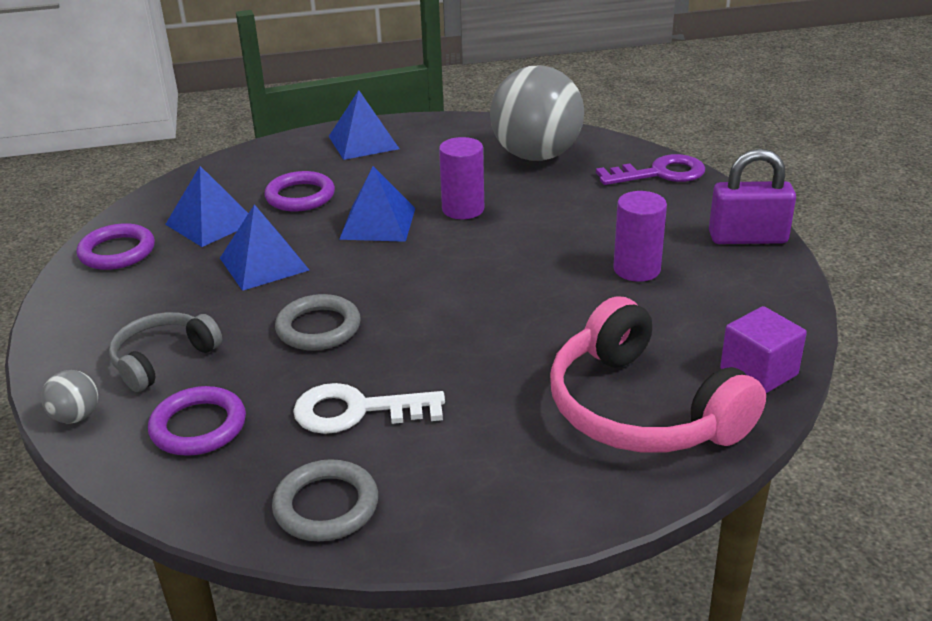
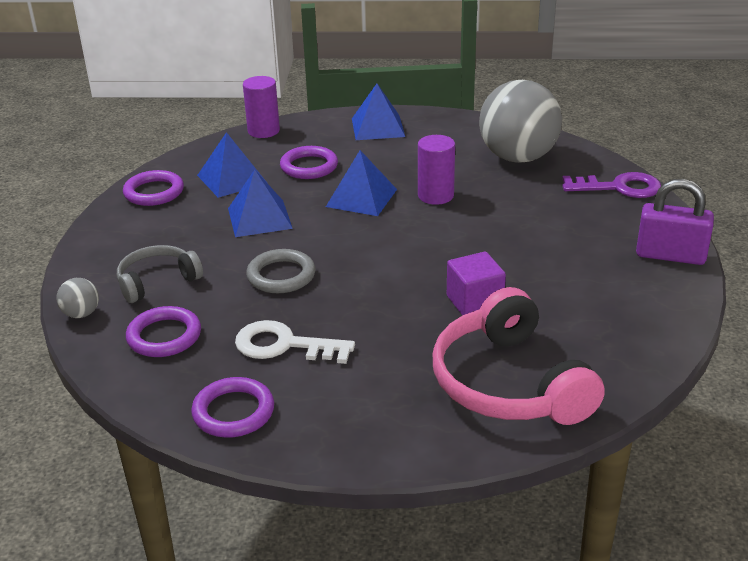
camera: 15 degrees right, 0 degrees up
grey ring [272,459,378,541] -> purple ring [191,377,274,438]
purple cylinder [613,191,667,282] -> purple cylinder moved to [243,76,280,138]
purple cube [720,306,807,393] -> purple cube moved to [447,252,506,316]

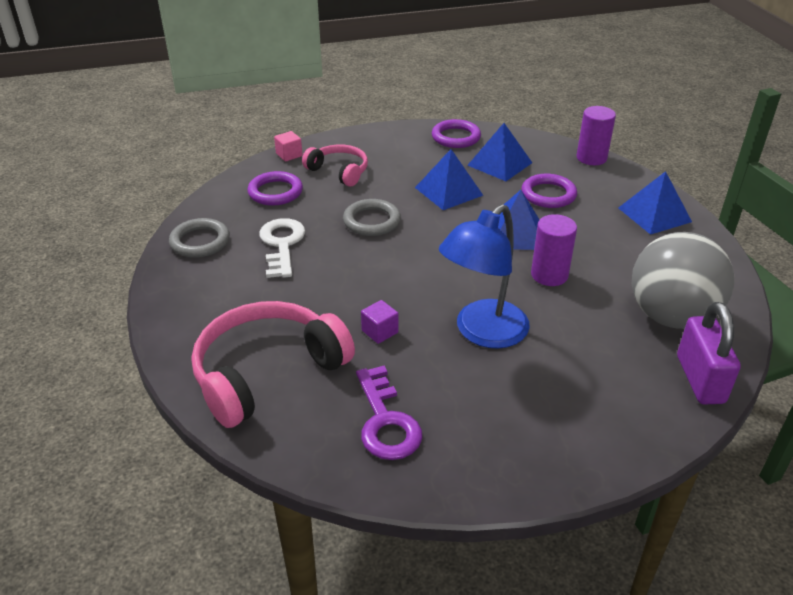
camera: 70 degrees right, 5 degrees up
grey ball [56,278,99,318] -> pink cube [274,131,303,162]
grey headphones [117,245,203,303] -> pink headphones [302,145,368,187]
purple ring [191,377,274,438] -> grey ring [169,218,230,258]
purple cube [447,252,506,316] -> purple cube [361,300,399,344], size x0.65
purple key [562,172,661,198] -> purple key moved to [356,366,422,460]
purple padlock [636,179,714,265] -> purple padlock moved to [677,302,741,405]
none -> blue lamp [439,204,530,349]

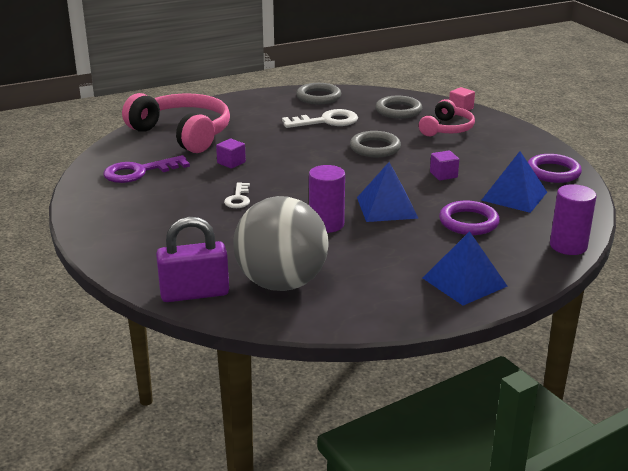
camera: 80 degrees right, 10 degrees down
purple ring [248,171,303,206] -> grey ring [376,96,422,119]
blue pyramid [415,149,484,210] -> purple cube [430,150,459,181]
blue lamp [439,204,530,349] -> white key [224,182,250,208]

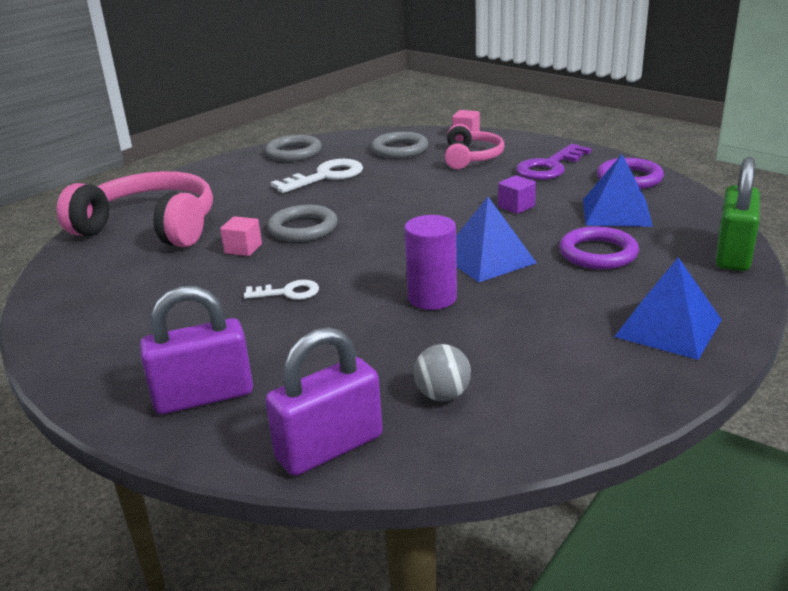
camera: 20 degrees left, 0 degrees up
purple key [103,155,190,183] -> purple key moved to [516,144,592,180]
purple cube [216,139,246,169] -> pink cube [220,216,262,256]
white key [224,182,250,208] -> white key turned 75 degrees counterclockwise [244,280,319,300]
grey ball [233,196,329,291] -> grey ball [414,344,471,401], size x0.40
grey ring [350,131,401,157] -> grey ring moved to [268,205,338,242]
purple cylinder [550,184,597,255] -> green padlock [716,157,760,271]
none -> purple padlock [140,286,253,414]

